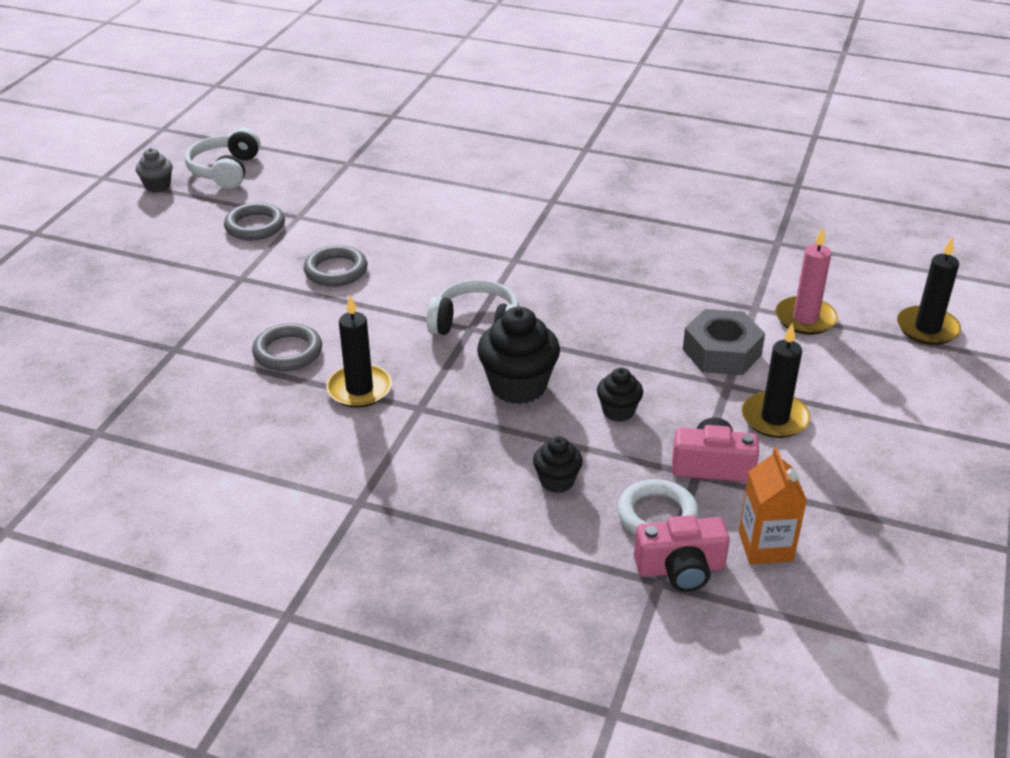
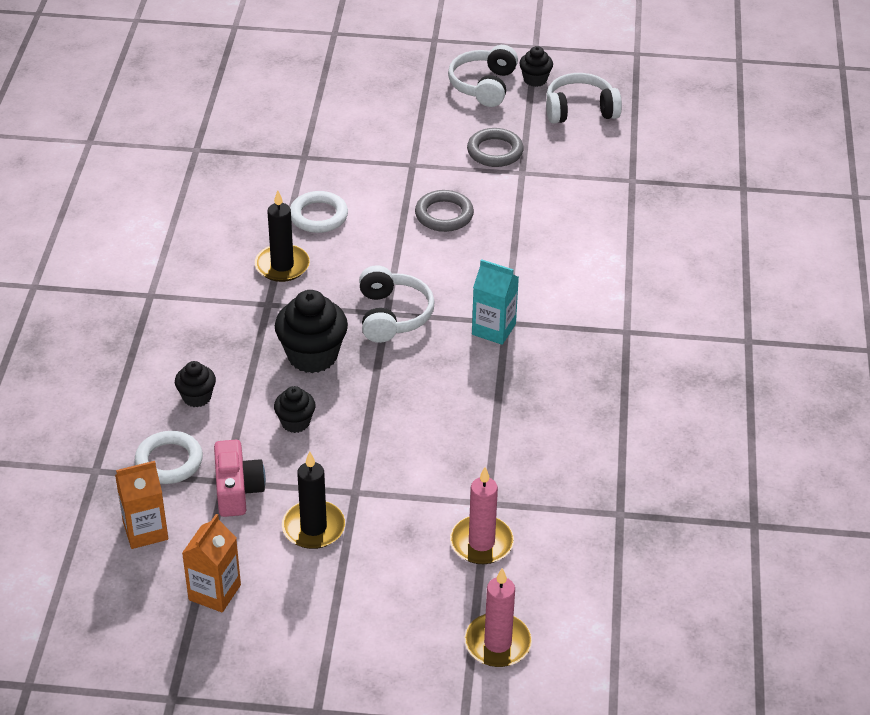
camera: 75 degrees right, 5 degrees up
grey cupcake [136,148,173,193] -> black cupcake [519,46,553,87]
grey ring [252,323,322,371] -> white ring [290,191,348,233]
pink camera [634,515,730,592] -> none
grey nut [683,309,765,375] -> none
black candle [897,236,961,345] -> pink candle [464,568,532,667]
none -> orange carton [182,514,241,612]
none -> white headphones [448,45,518,107]
none -> turquoise carton [472,259,519,345]

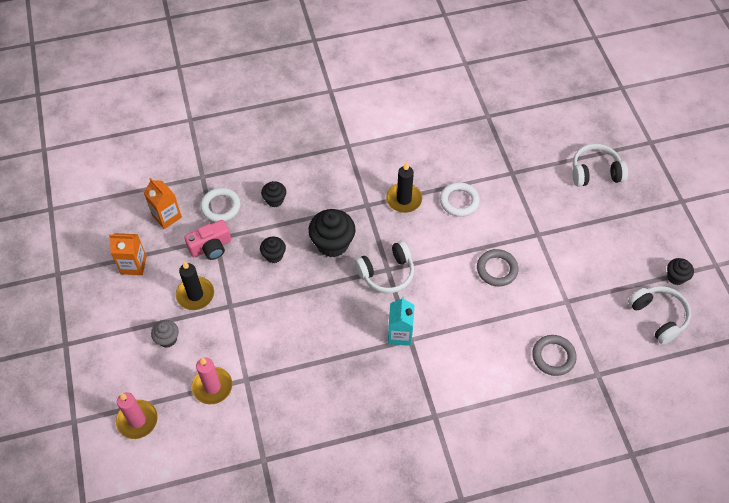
camera: 70 degrees right, 15 degrees up
white headphones [448,45,518,107] -> white headphones moved to [573,144,628,187]
grey ring [467,128,524,167] -> grey ring moved to [532,335,577,376]
none -> grey cupcake [151,320,179,348]

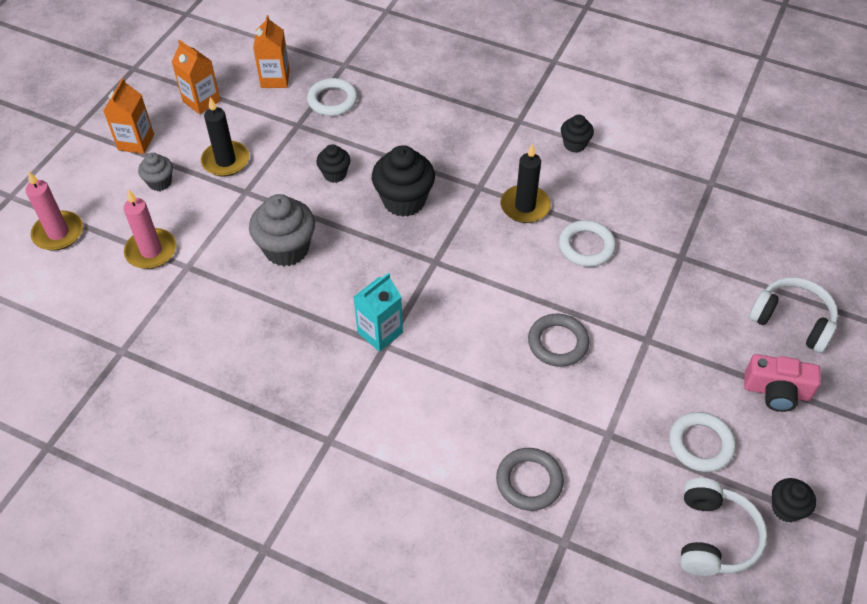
camera: 40 degrees right, 5 degrees down
pink camera [184,220,231,260] -> pink camera moved to [744,354,821,412]
black cupcake [261,181,286,207] -> black cupcake moved to [561,115,594,153]
white headphones [355,241,414,293] -> none
none -> orange carton [103,78,154,154]
none -> grey cupcake [249,194,315,266]
none -> white ring [669,412,736,472]

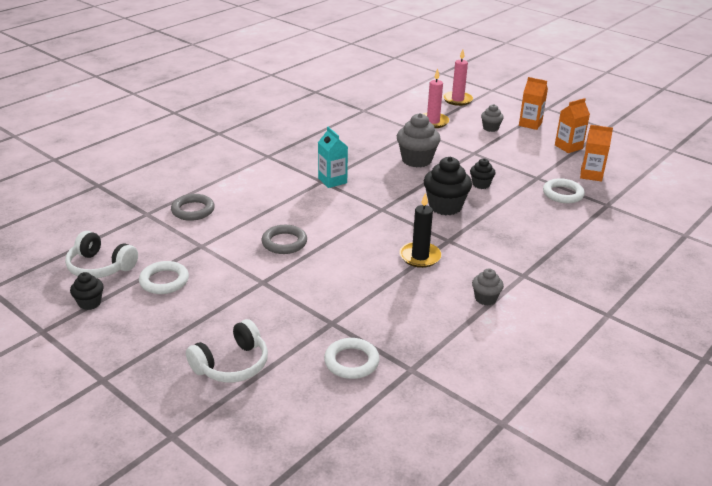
camera: 105 degrees right, 20 degrees down
black candle [201,97,249,177] -> none
white ring [559,220,616,267] -> white ring moved to [324,338,380,379]
black cupcake [561,115,594,153] -> grey cupcake [472,269,504,306]
pink camera [744,354,821,412] -> none

